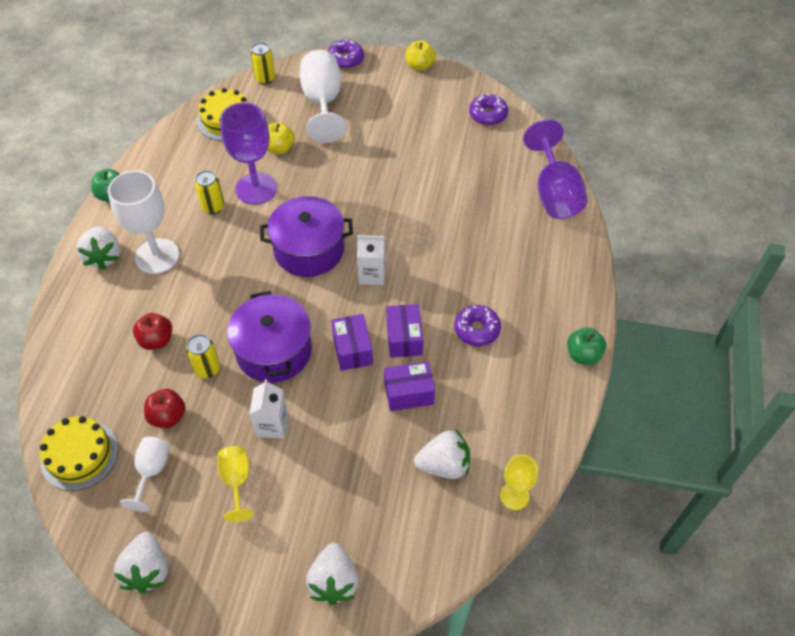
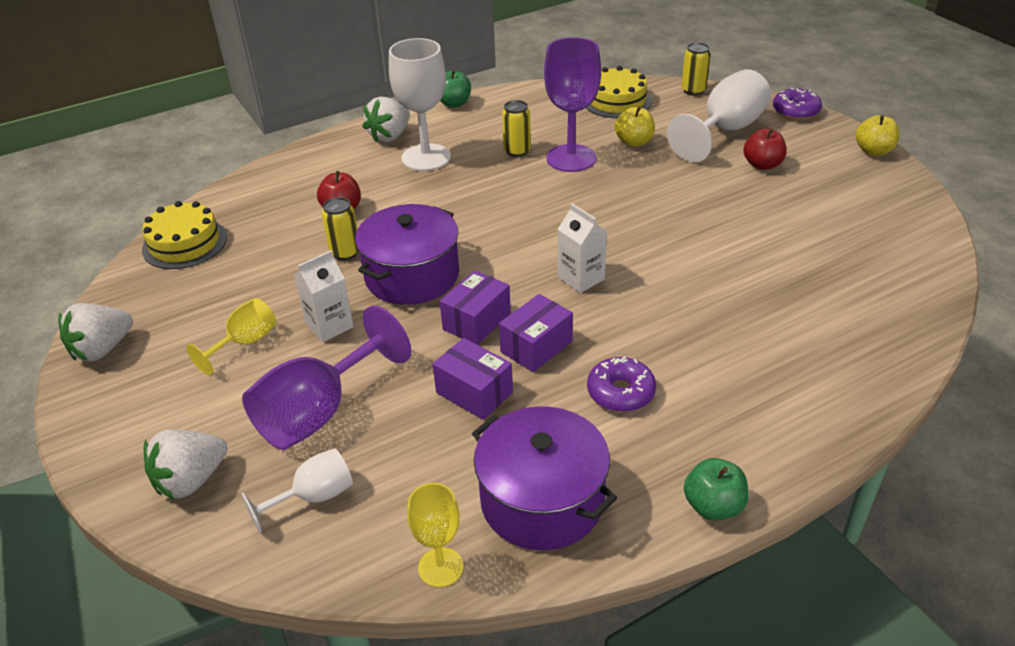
camera: 50 degrees right, 15 degrees down
white goblet [120,436,170,512] -> white goblet moved to [241,448,353,533]
red apple [144,389,185,428] -> red apple moved to [743,128,787,170]
purple pot [260,196,353,277] -> purple pot moved to [472,406,617,550]
white strawberry [414,430,470,479] -> none
purple donut [469,94,508,125] -> none
purple goblet [523,119,587,219] -> purple goblet moved to [242,305,411,450]

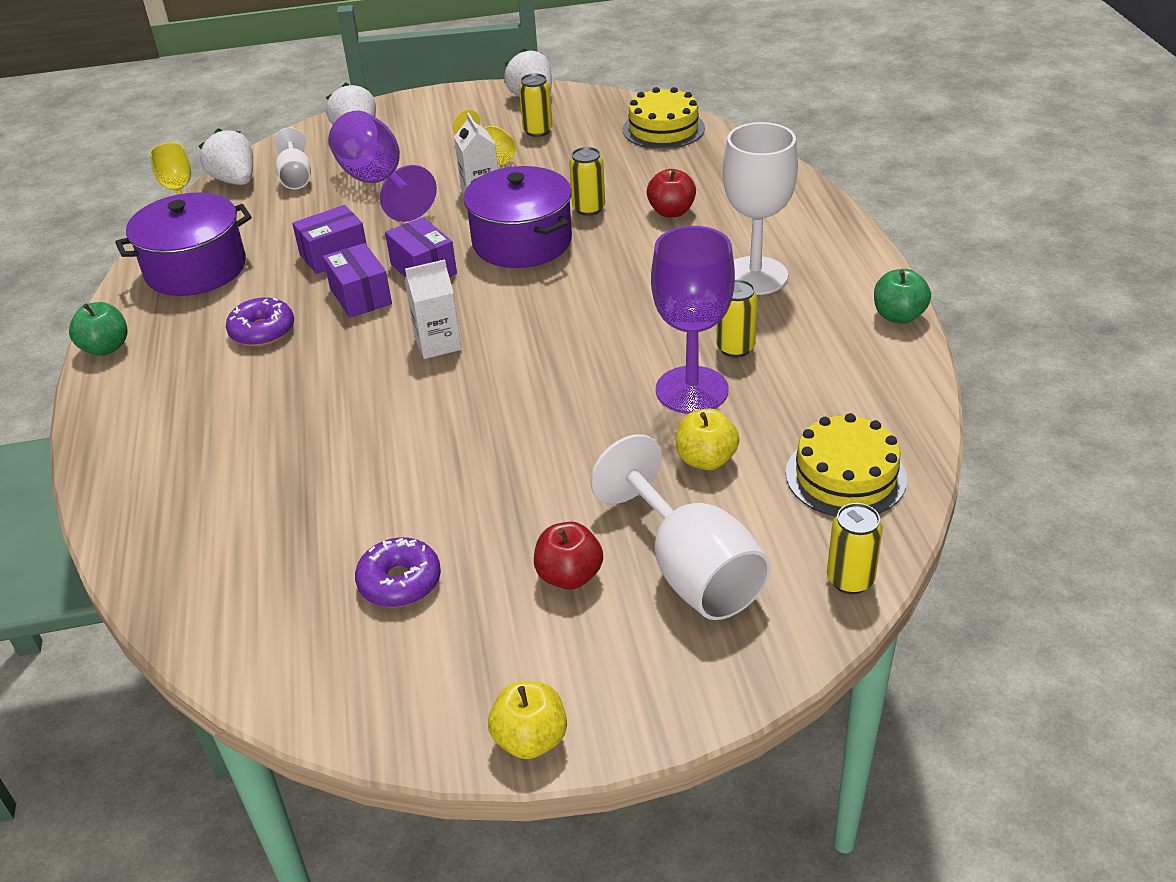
camera: 110 degrees right, 0 degrees up
white strawberry [362,96,410,143] -> white strawberry moved to [199,128,253,185]
purple donut [773,88,822,120] -> purple donut moved to [355,537,441,607]
none -> yellow can [519,73,553,137]

